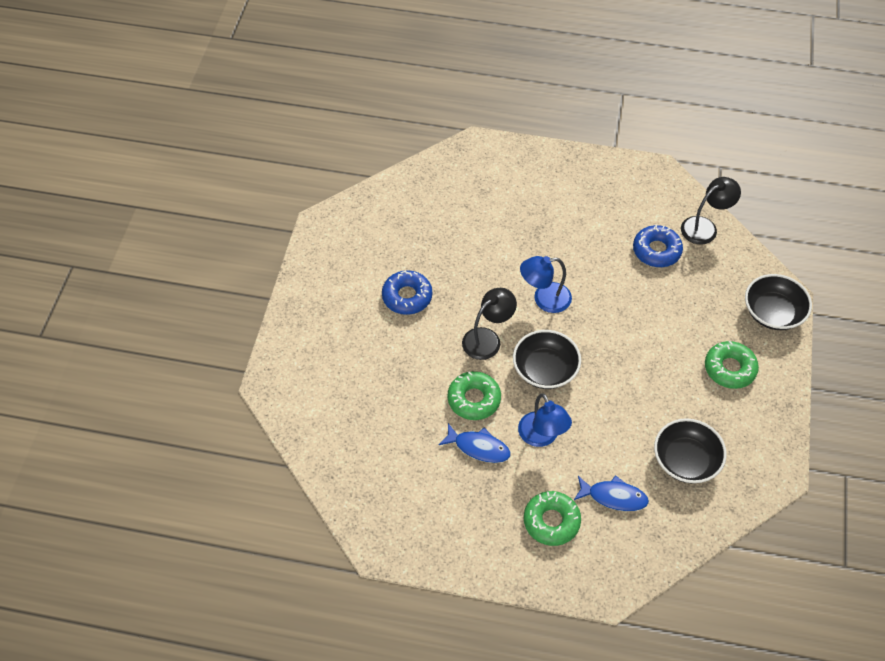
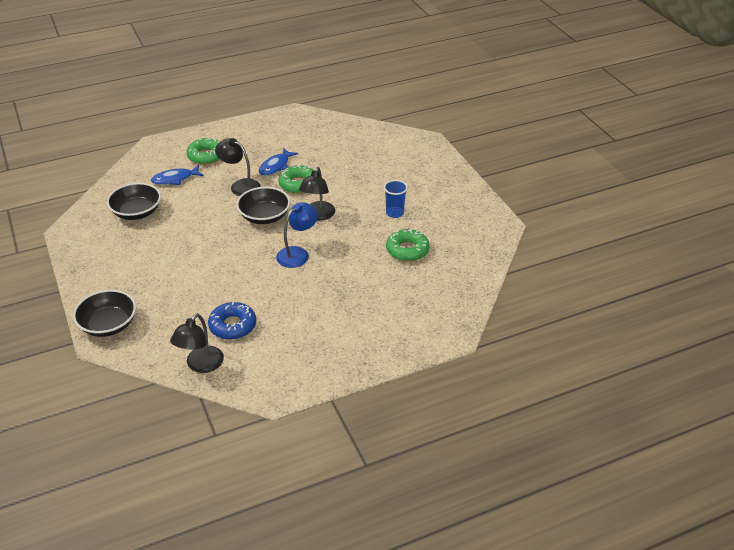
camera: 145 degrees right, 15 degrees down
blue donut [382,270,432,315] -> blue cup [384,180,408,218]
blue fish [439,423,511,463] -> blue fish turned 45 degrees counterclockwise [259,148,298,176]
blue lamp [518,393,572,447] -> black lamp [215,138,261,196]
green donut [705,341,759,389] -> green donut moved to [386,228,430,262]

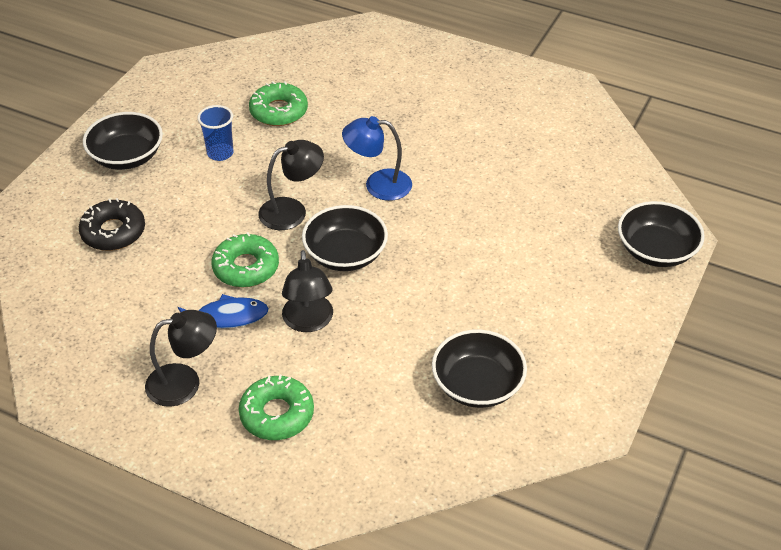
camera: 130 degrees left, 5 degrees up
blue fish [151,165,204,185] -> none
black lamp [170,313,224,373] -> black lamp moved to [145,310,217,407]
blue donut [208,302,256,340] -> none
none -> black donut [79,198,145,251]
none -> black bowl [83,112,163,170]

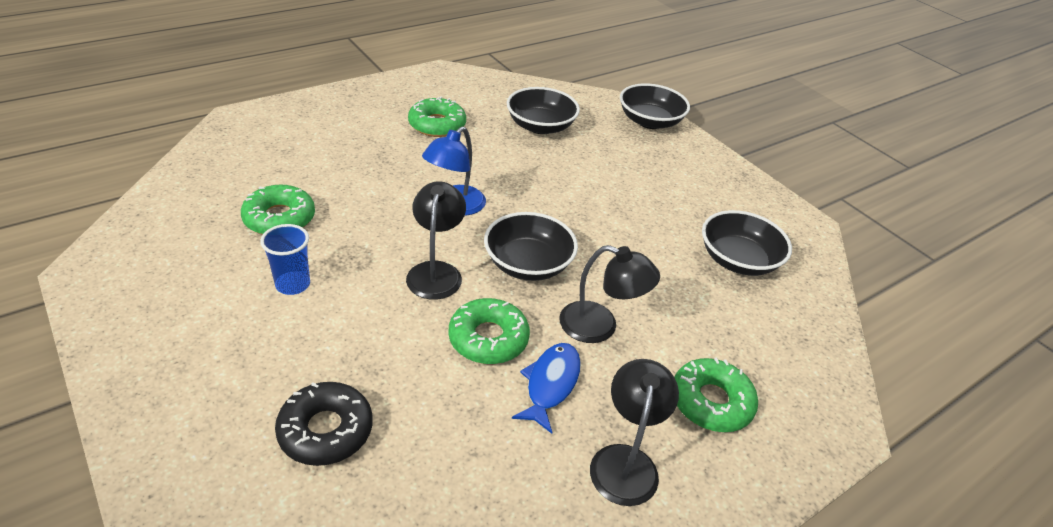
camera: 65 degrees left, 5 degrees down
black bowl [83,112,163,170] -> black bowl moved to [507,87,580,134]
none -> green donut [408,96,466,137]

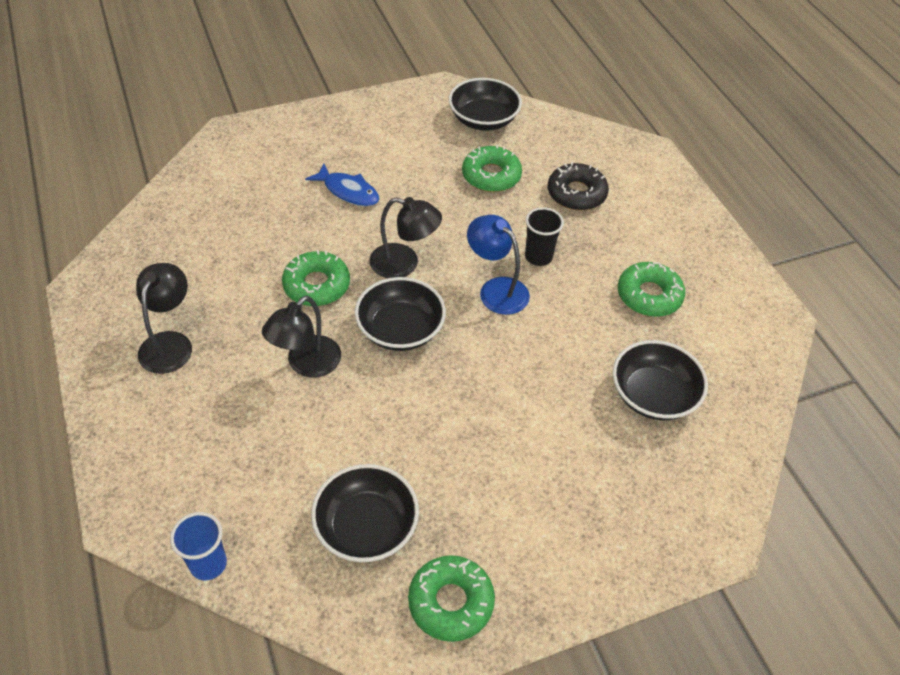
camera: 105 degrees right, 10 degrees up
blue cup [260,224,310,295] -> blue cup moved to [170,512,227,580]
black donut [275,382,372,466] -> black donut moved to [548,162,609,211]
blue fish [512,343,581,434] -> blue fish moved to [305,164,379,206]
black lamp [590,359,679,506] -> black lamp turned 105 degrees counterclockwise [136,263,192,374]
black bowl [620,83,690,129] -> black bowl moved to [449,78,522,131]
green donut [674,358,758,432] -> green donut moved to [408,555,495,642]
none -> black cup [525,207,564,266]

